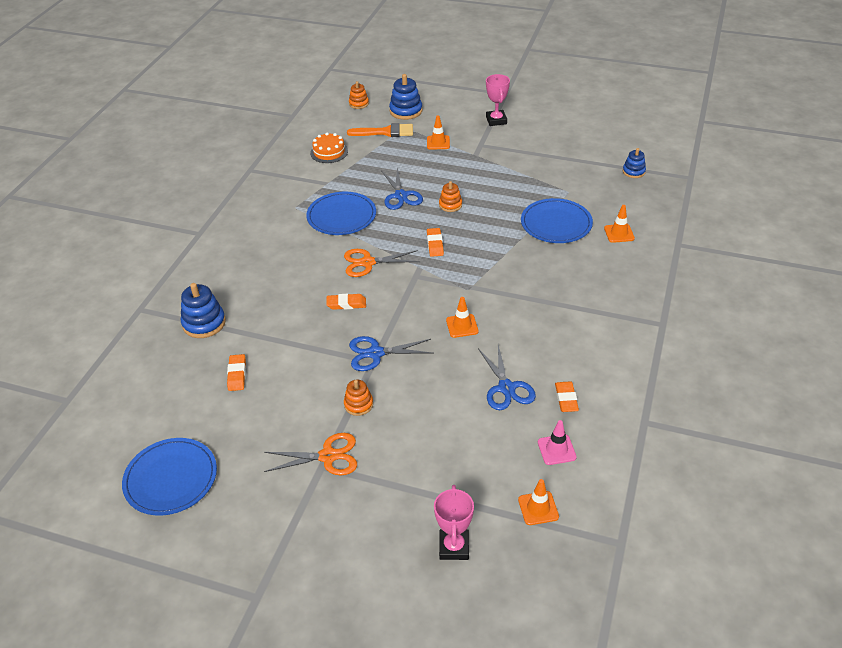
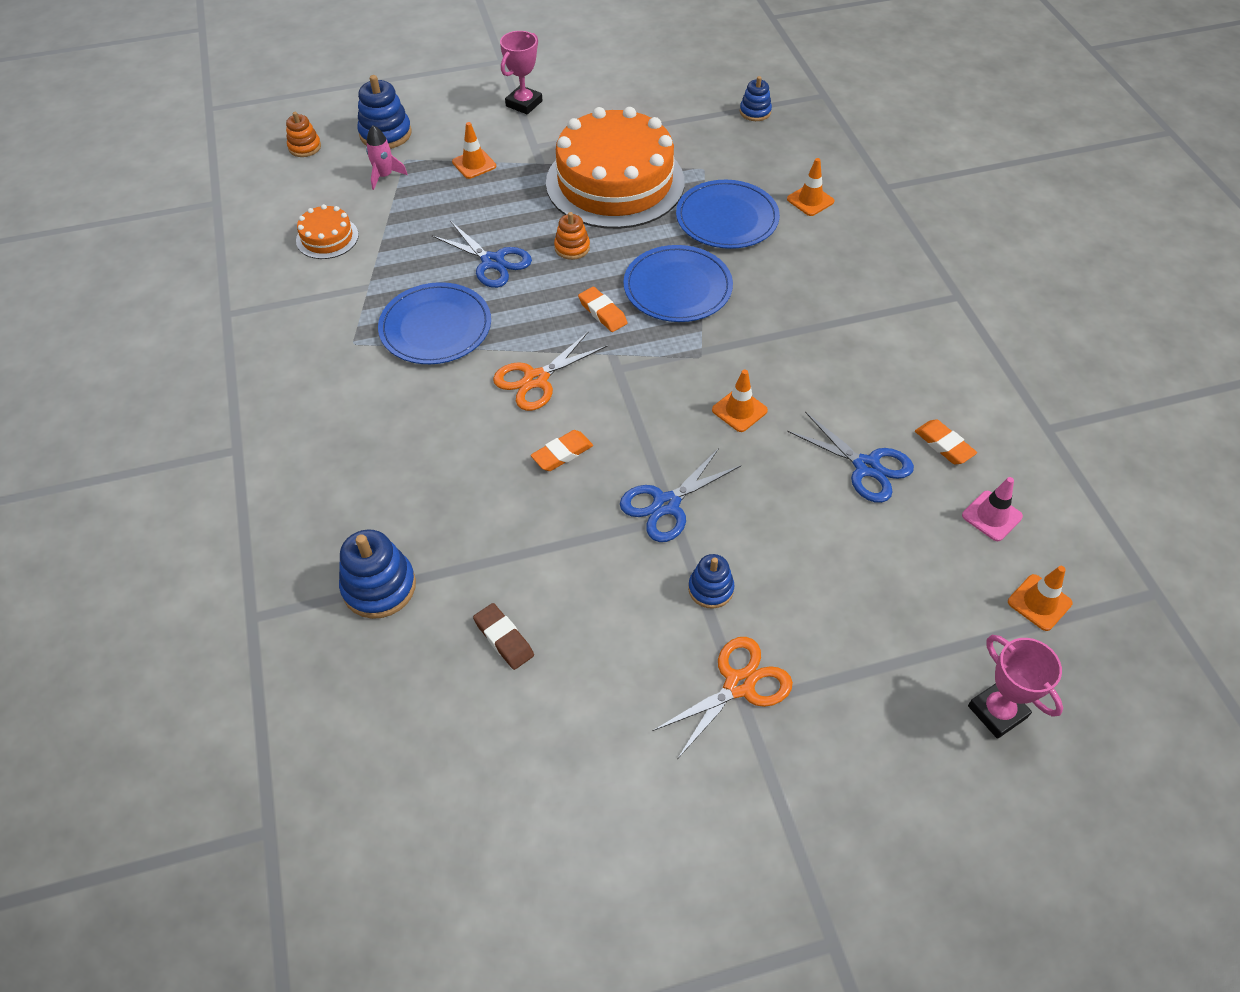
camera: 35 degrees left, 10 degrees up
blue plate [122,438,217,516] -> blue plate moved to [623,245,733,322]
orange eraser [227,354,246,391] -> brown eraser [473,603,534,670]
orange stacking toy [344,380,373,416] -> blue stacking toy [688,554,735,609]
orange brush [347,123,413,137] -> pink rocket [366,125,408,190]
pink trophy [486,74,510,126] -> pink trophy turned 75 degrees clockwise [500,31,542,114]
none -> orange cake [546,107,685,229]

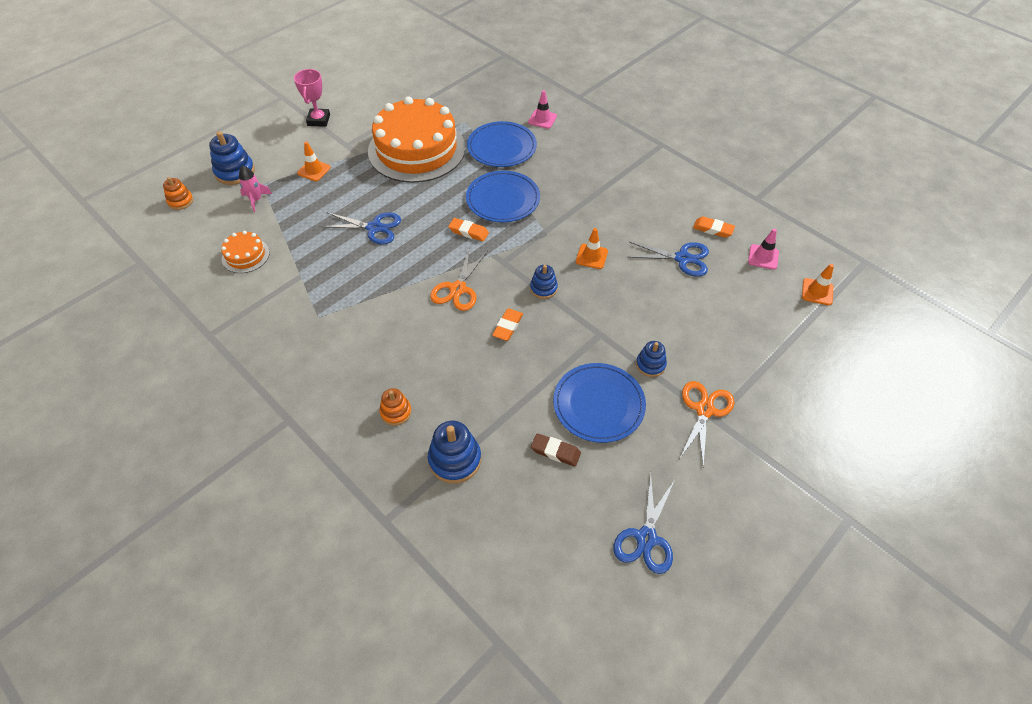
camera: 30 degrees left, 0 degrees up
blue plate [378,282,491,364] -> blue plate moved to [553,363,646,443]
orange stacking toy [554,212,590,260] -> orange stacking toy moved to [379,388,412,426]
blue scissors [620,448,742,542] -> blue scissors moved to [613,472,675,574]
blue stacking toy [740,76,772,121] -> blue stacking toy moved to [530,265,558,299]
orange traffic cone [787,158,835,216] -> pink traffic cone [528,90,557,129]
pink trophy [968,635,1063,739] -> none

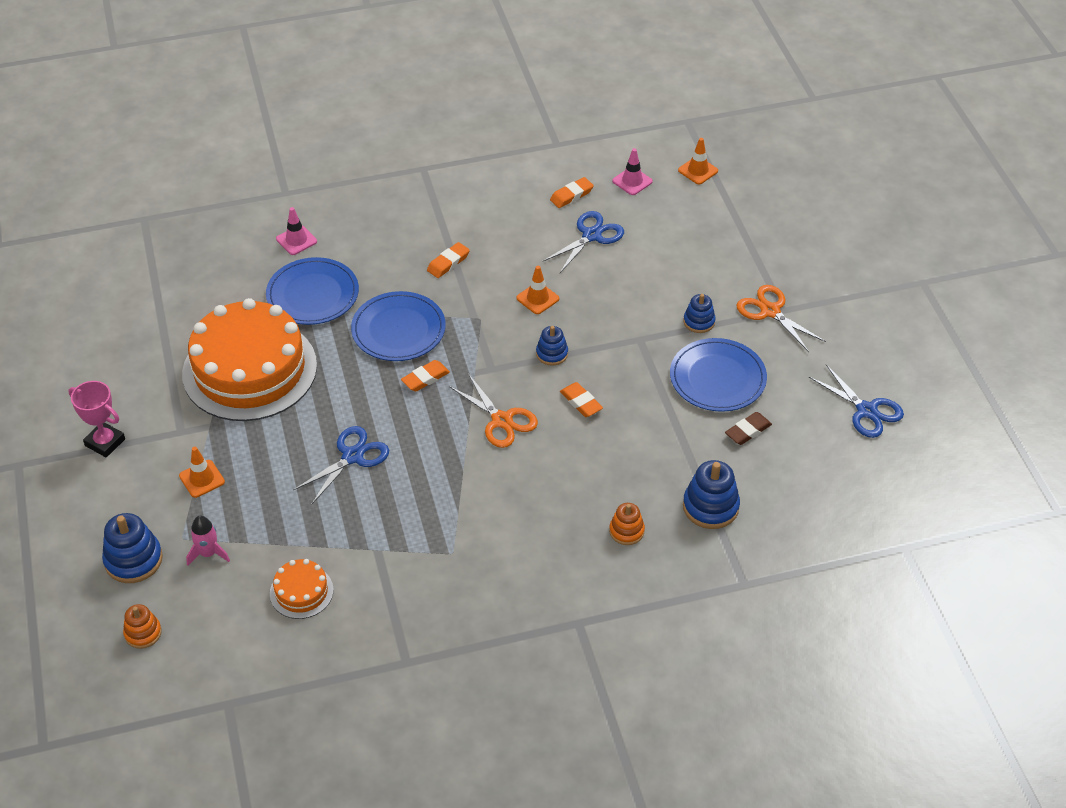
camera: 60 degrees left, 5 degrees down
none -> orange eraser [427,242,470,278]

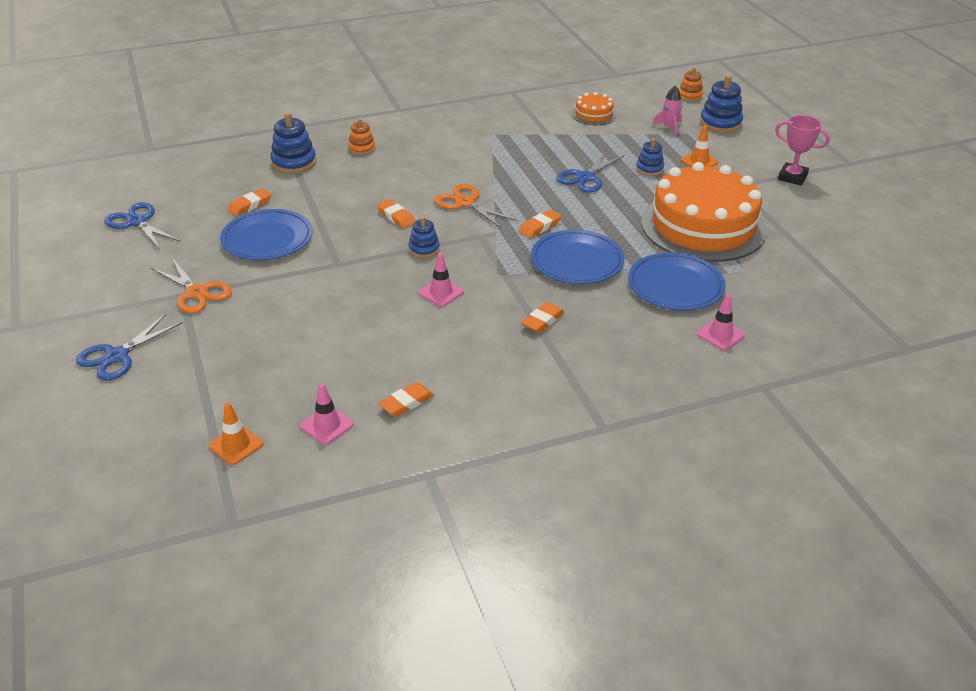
camera: 175 degrees right, 10 degrees down
orange traffic cone [516,266,559,314] -> pink traffic cone [419,253,464,307]
blue scissors [542,211,624,273] -> blue scissors moved to [76,314,183,381]
blue stacking toy [683,294,716,333] -> blue stacking toy moved to [636,138,664,176]
brown eraser [725,412,772,445] -> orange eraser [228,188,272,216]

